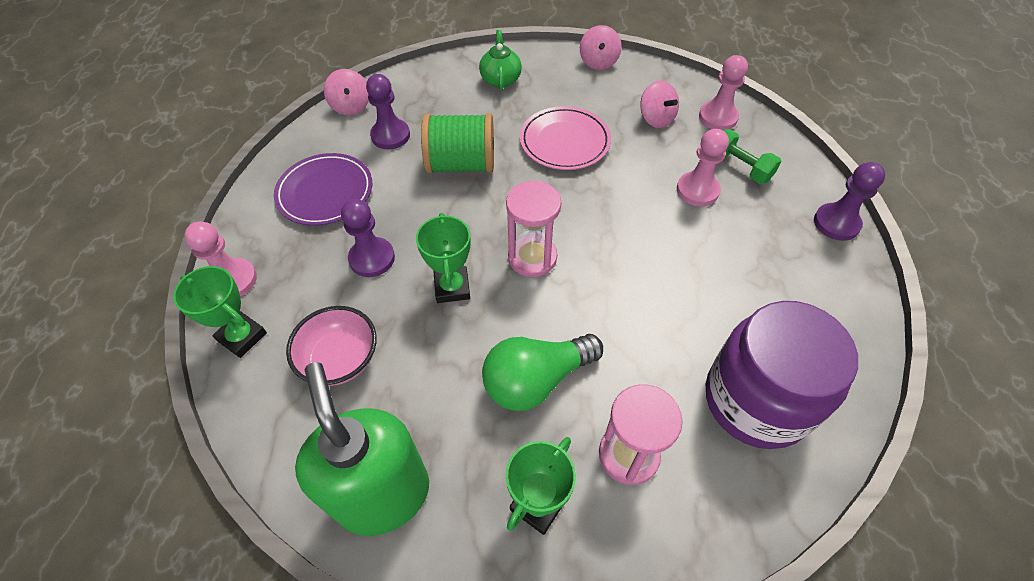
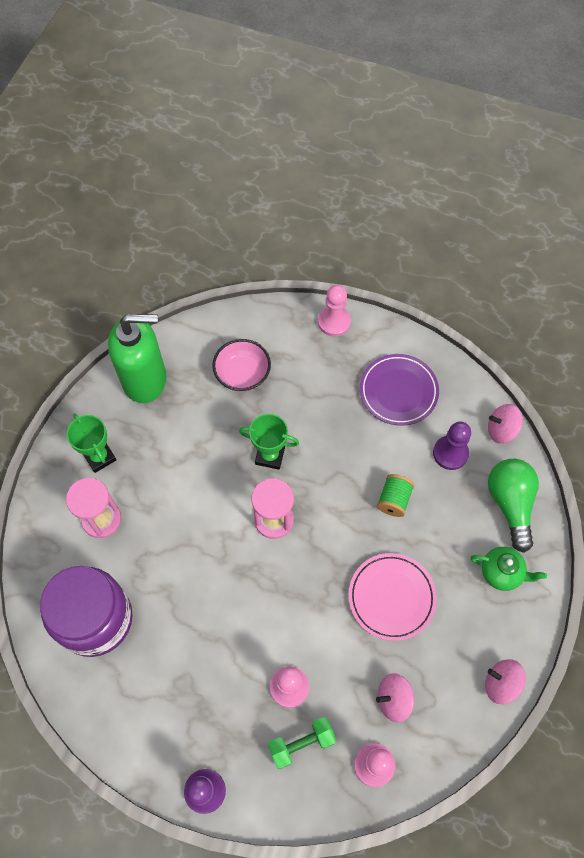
camera: 110 degrees right, 10 degrees up
green trophy [173,266,267,358] -> none
purple pawn [341,199,395,277] -> none
green spool [421,113,494,173] -> green spool [377,474,415,517], size x0.58
green light bulb [482,334,603,411] -> green light bulb moved to [488,459,539,553]

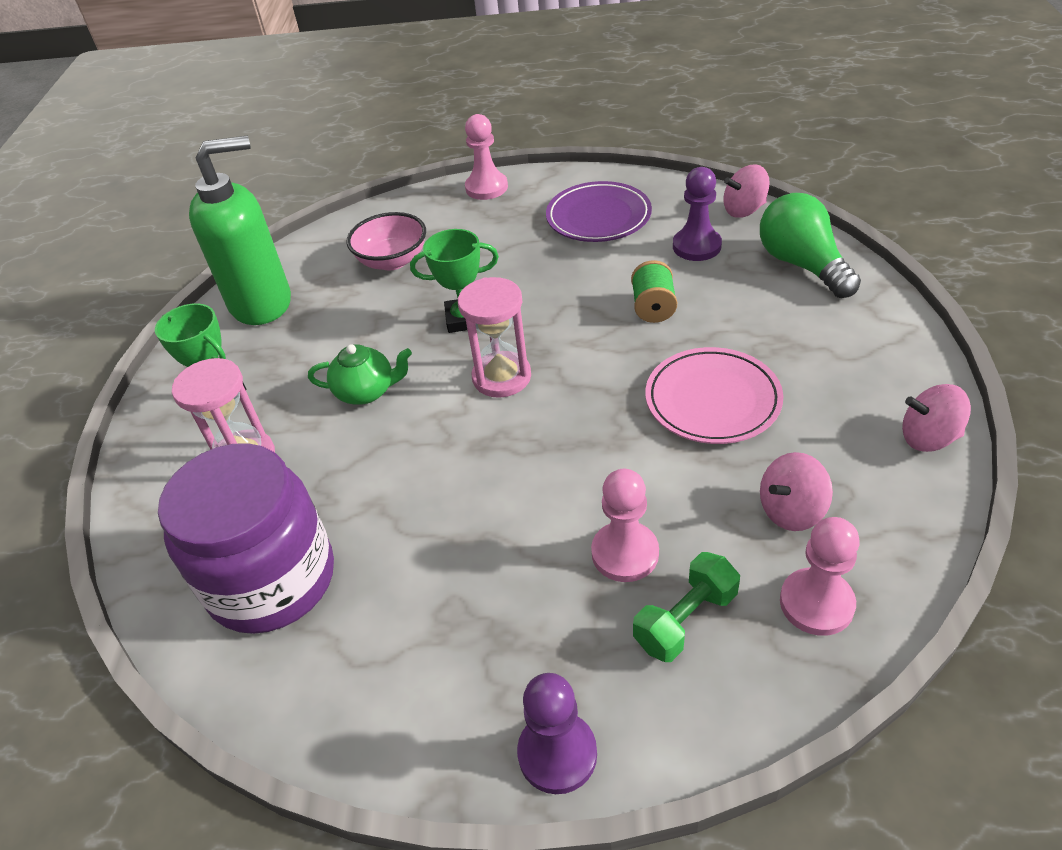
camera: 15 degrees left, 20 degrees down
green teapot [470,547,547,591] -> green teapot moved to [308,344,412,405]

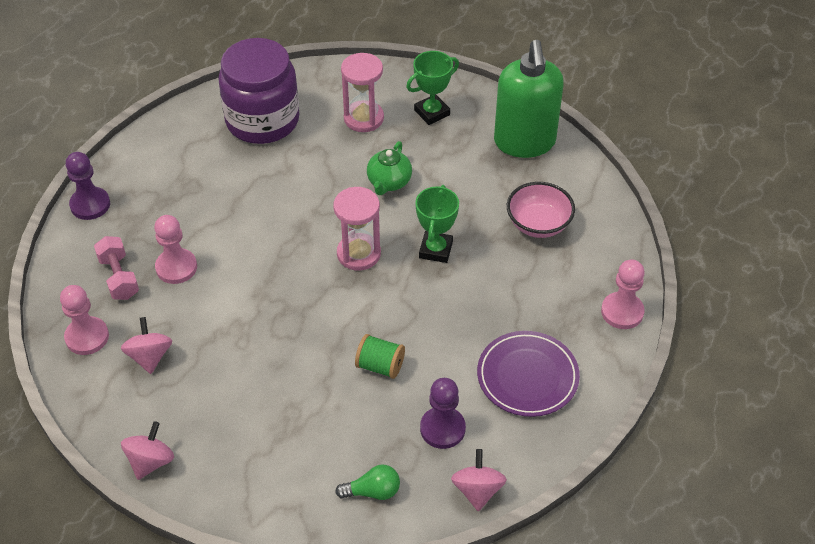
camera: 105 degrees right, 5 degrees up
green dumbbell [633,552,740,662] -> pink dumbbell [94,236,139,300]
pink plate [645,347,783,444] -> none
green light bulb [760,193,861,298] -> green light bulb [335,464,400,500], size x0.55

